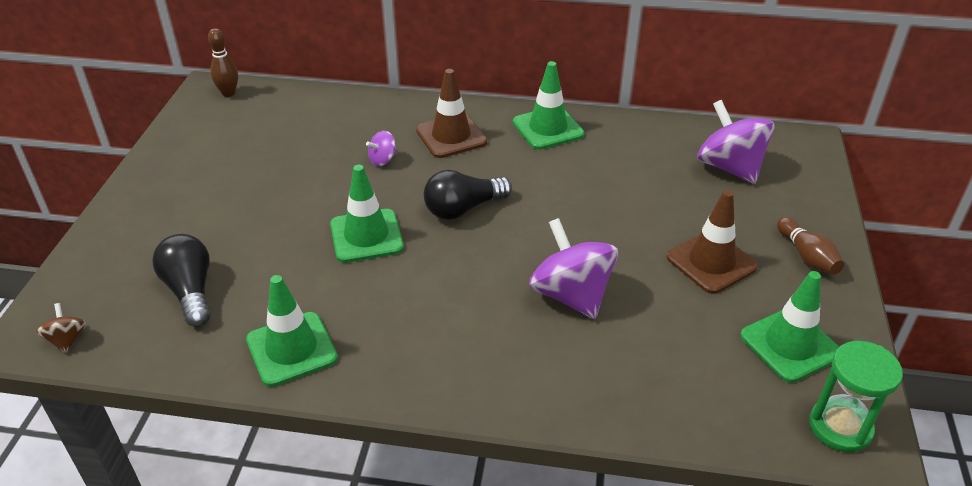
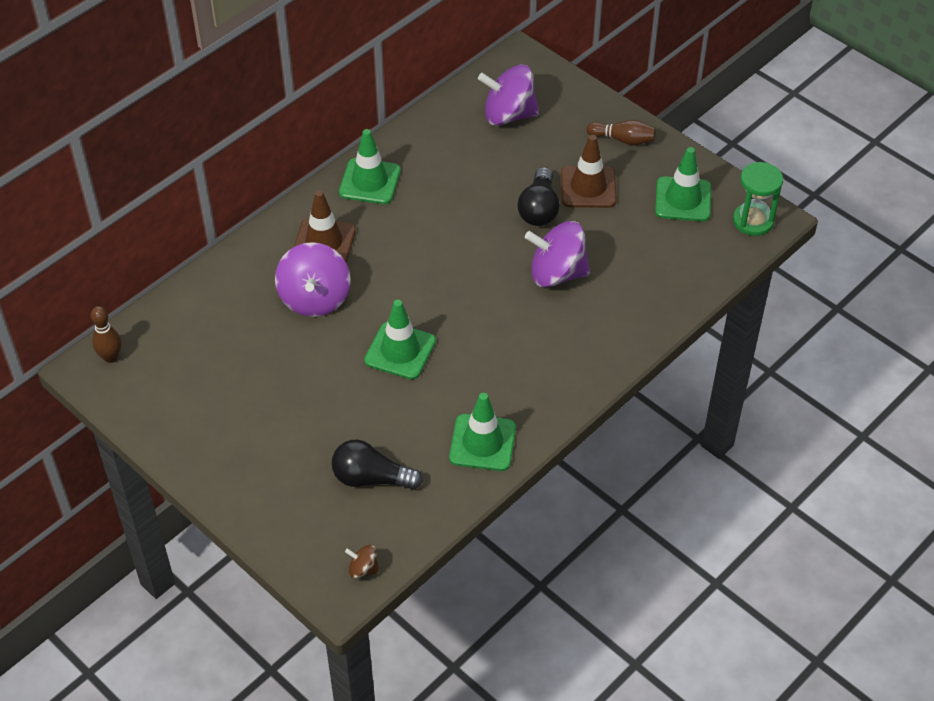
camera: 55 degrees left, 10 degrees up
purple spinning top [366,131,397,166] -> purple spinning top [275,242,351,317], size x2.18
black light bulb [424,170,512,220] -> black light bulb moved to [518,167,560,226]

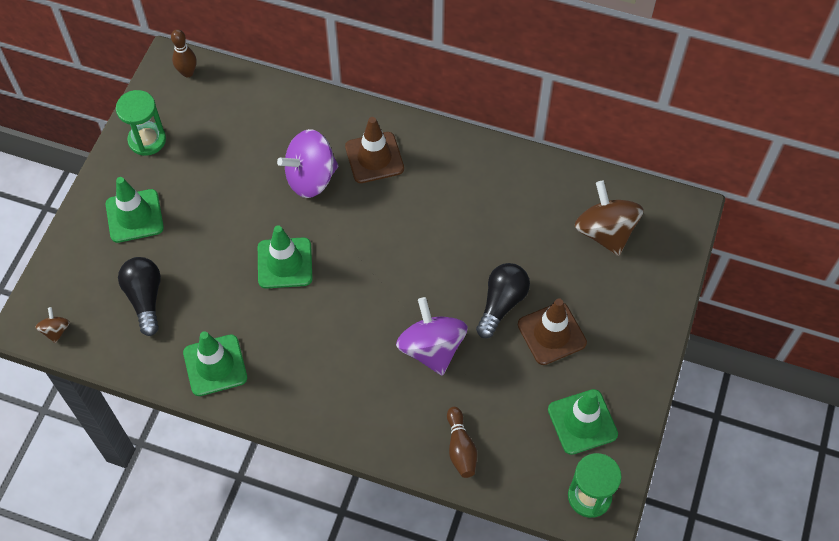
camera: 65 degrees right, 10 degrees up
green traffic cone [339,129,401,204] -> green traffic cone moved to [106,177,164,243]
purple spinning top [478,64,539,126] -> brown spinning top [575,181,644,256]
black light bulb [518,167,560,226] -> black light bulb turned 135 degrees clockwise [476,263,530,338]
brown bowling pin [587,120,656,145] -> brown bowling pin moved to [447,407,477,478]
none -> green hourglass [116,90,166,156]

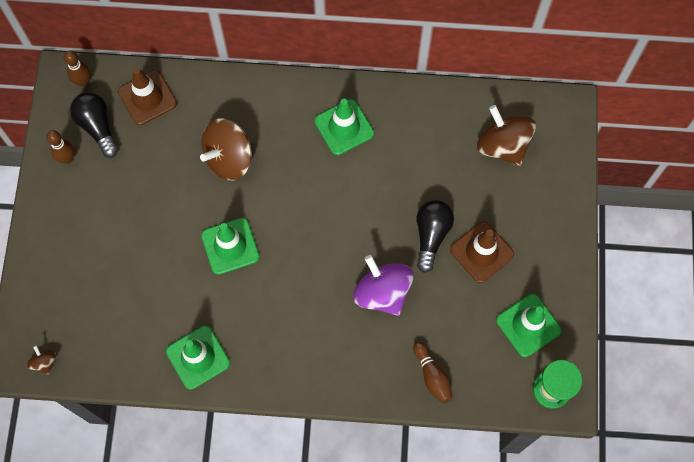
camera: 15 degrees left, 10 degrees up
green traffic cone [106,177,164,243] -> green traffic cone moved to [315,99,374,155]
green hourglass [116,90,166,156] -> brown bowling pin [46,130,75,164]
black light bulb [118,257,161,336] -> black light bulb moved to [70,92,118,158]
purple spinning top [277,129,338,198] -> brown spinning top [200,119,252,180]
brown traffic cone [345,117,404,183] -> brown traffic cone moved to [118,68,177,125]

